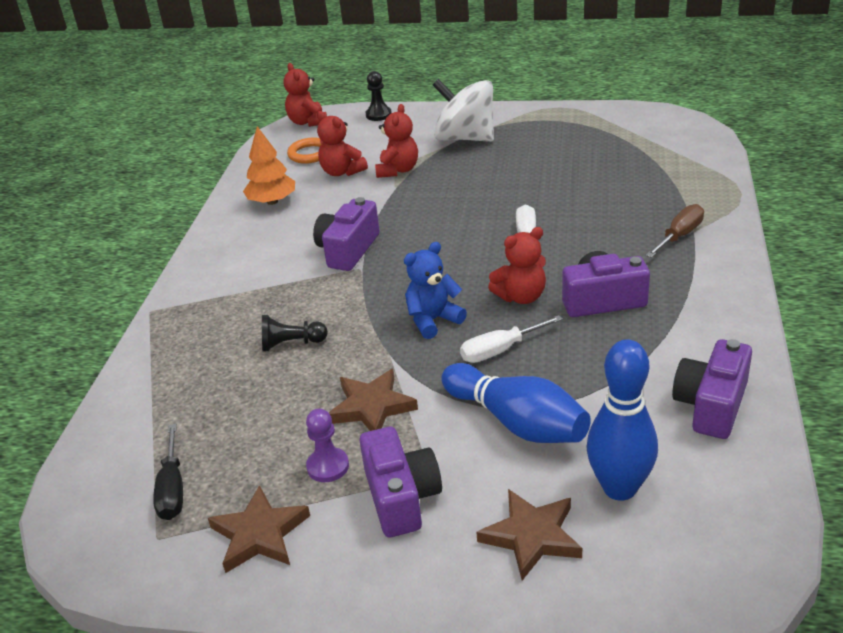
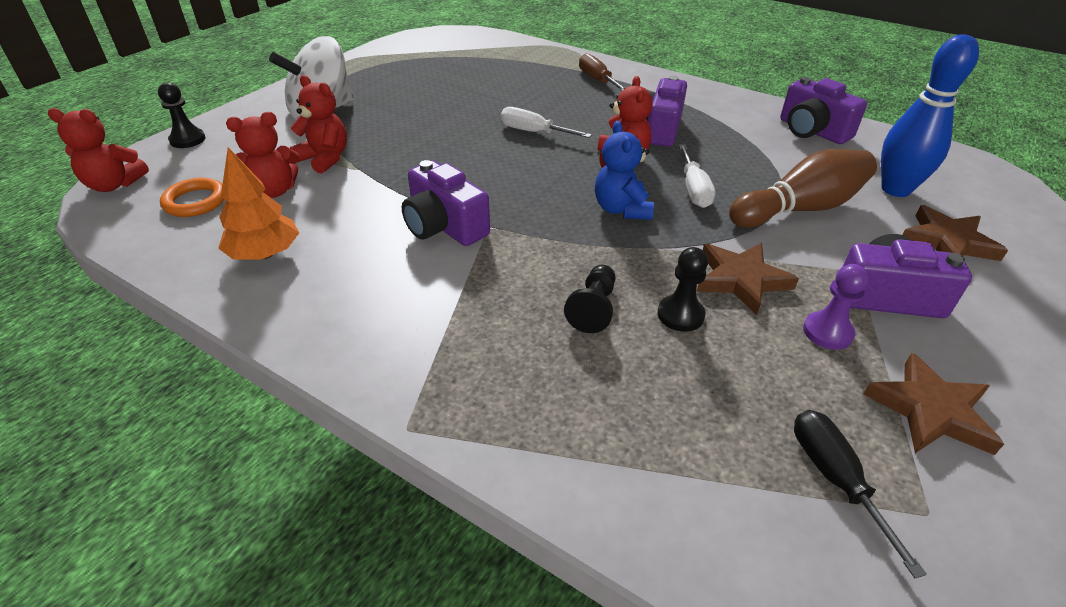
camera: 70 degrees left, 5 degrees up
black screwdriver [153,424,183,520] -> black screwdriver turned 120 degrees counterclockwise [794,410,927,578]
blue bowling pin [441,363,591,443] -> brown bowling pin [729,149,877,228]
none -> black pawn [657,247,708,331]

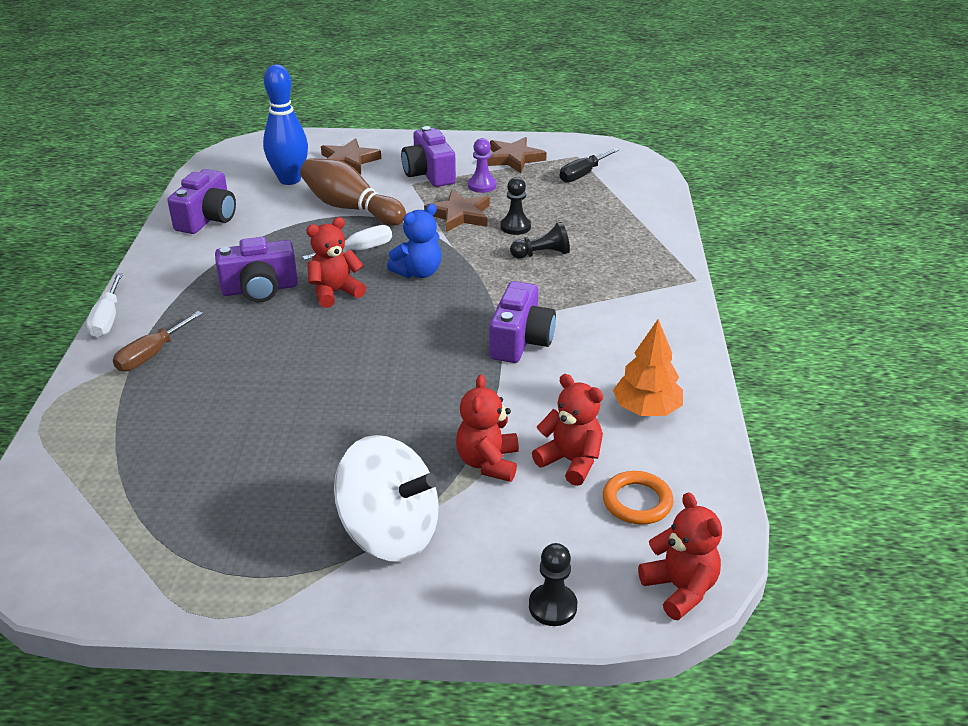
camera: 120 degrees left, 5 degrees down
white screwdriver [501,107,592,138] -> white screwdriver moved to [86,273,123,337]

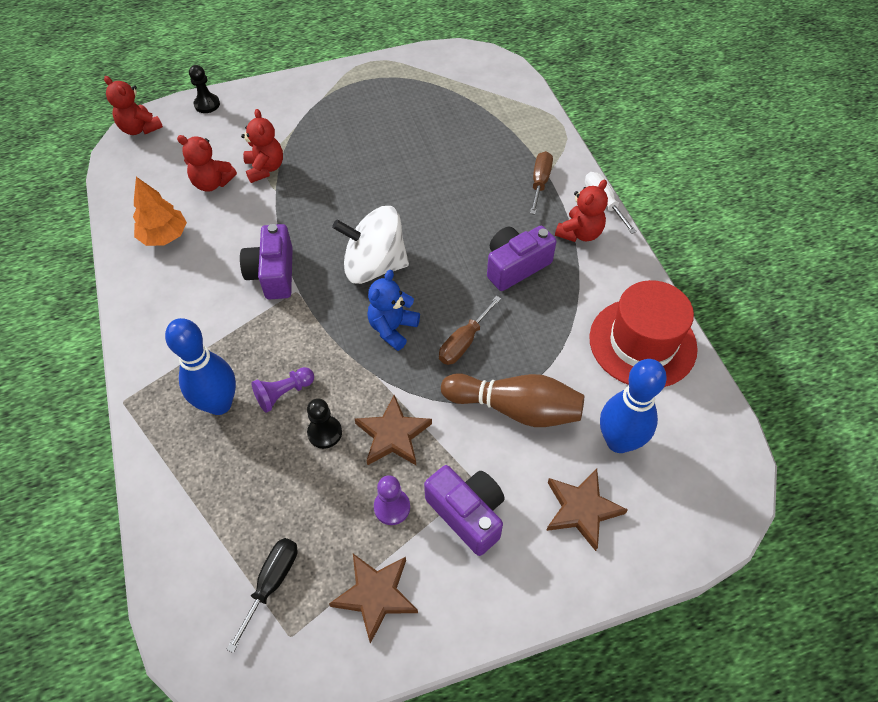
camera: 160 degrees right, 20 degrees up
purple camera [167,169,236,234] -> red hat [589,280,698,387]
white screwdriver [302,225,392,260] -> brown screwdriver [439,296,501,365]
red teddy bear [306,217,366,308] -> red teddy bear moved to [555,180,608,242]
white spinning top [334,435,439,561] -> white spinning top moved to [332,206,409,284]
black pawn [510,222,570,259] -> purple pawn [251,367,314,413]
orange ring [603,471,674,525] -> none
none -> blue bowling pin [165,318,236,415]

